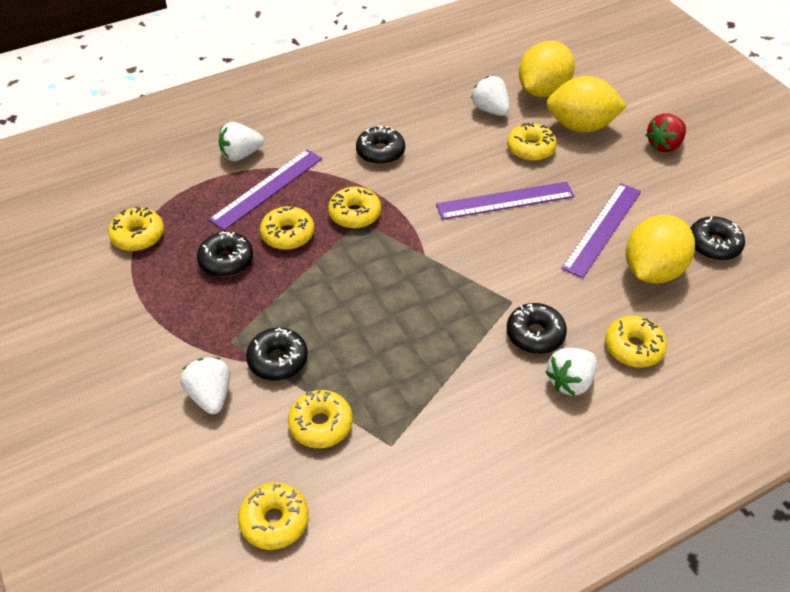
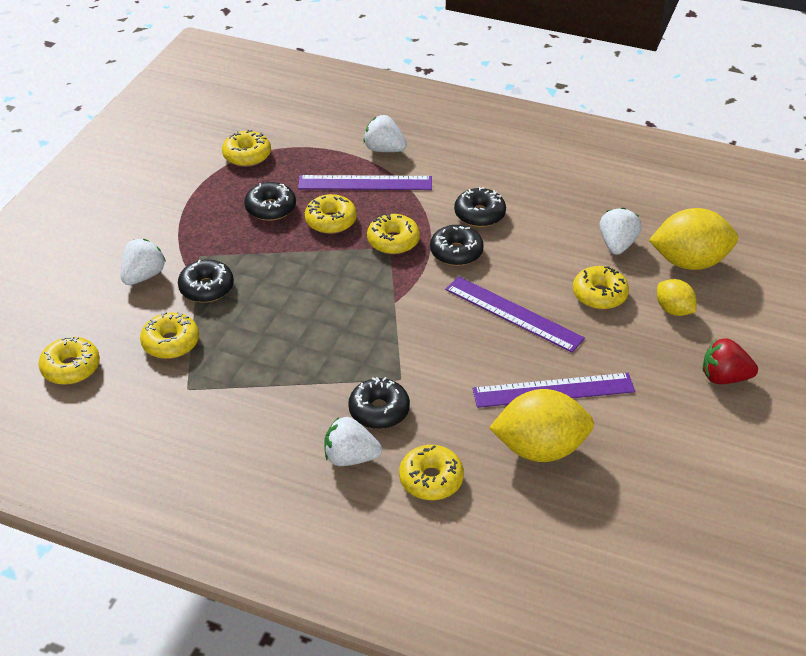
camera: 50 degrees right, 5 degrees down
yellow lemon [546,76,627,132] -> yellow lemon [657,279,697,316], size x0.55
black donut [690,216,745,261] -> black donut moved to [430,225,484,266]

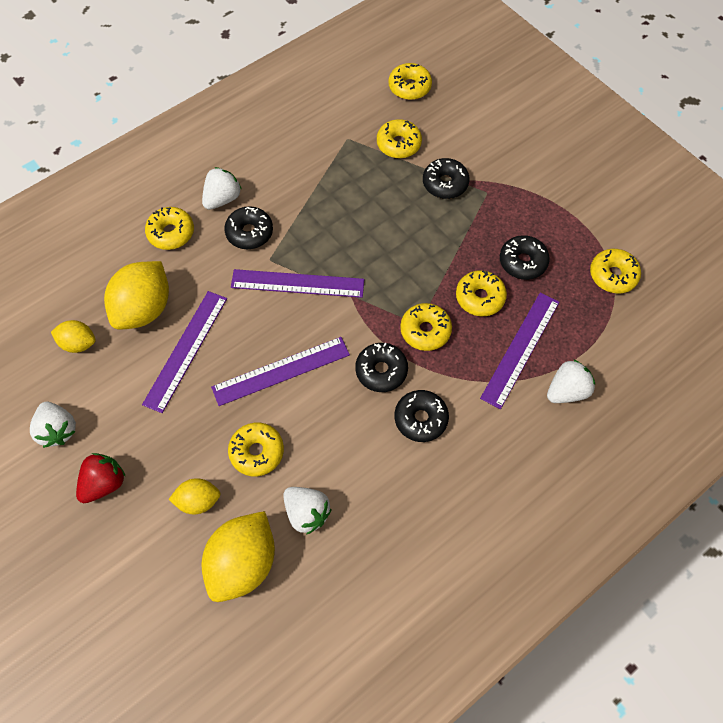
camera: 120 degrees right, 20 degrees up
white strawberry [121,239,166,285] -> white strawberry moved to [30,401,76,448]
none -> yellow lemon [51,320,96,353]
none -> purple ruler [231,269,364,298]

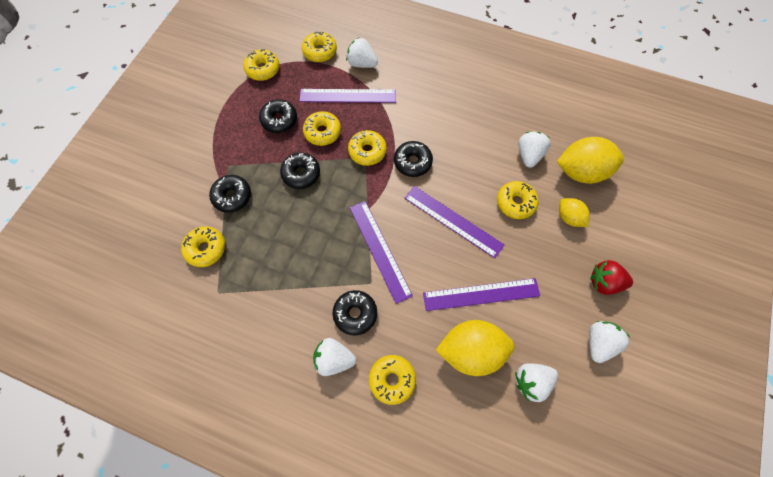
camera: 120 degrees left, 5 degrees up
yellow lemon [51,320,96,353] -> white strawberry [515,363,558,402]
yellow donut [389,63,432,100] -> yellow donut moved to [302,31,337,62]
black donut [395,390,449,442] -> black donut moved to [280,152,320,189]

